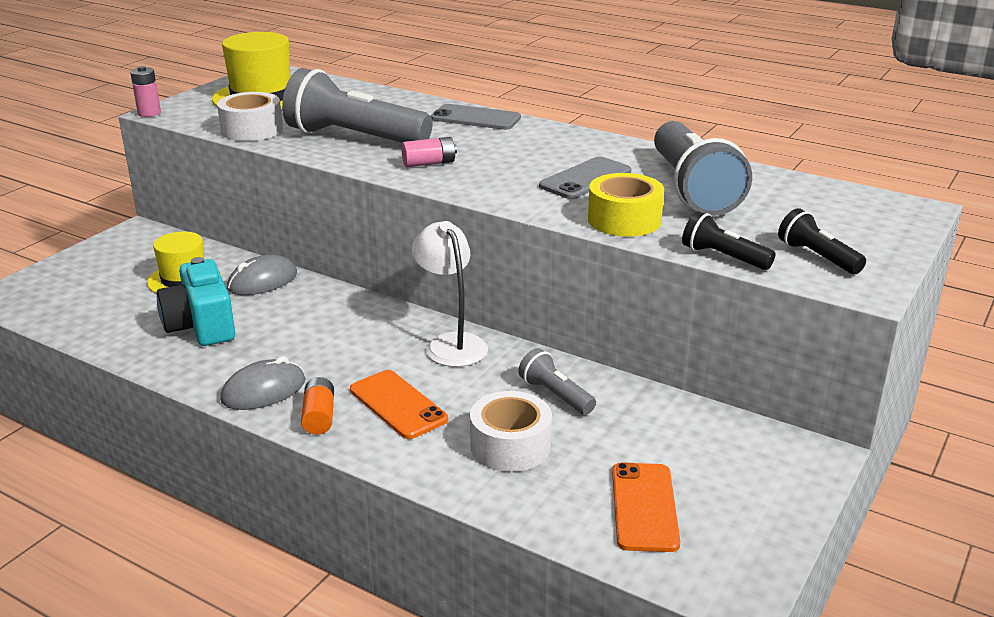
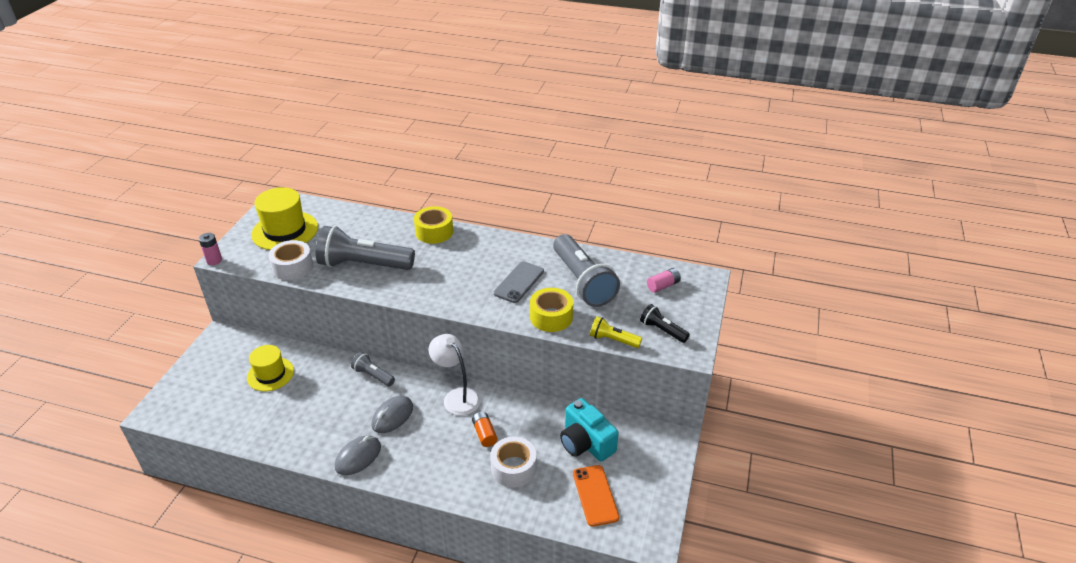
camera: 15 degrees left, 10 degrees up
turquoise camera [157,257,235,346] -> turquoise camera moved to [560,398,619,461]
grey mouse [227,255,297,295] -> grey mouse moved to [372,396,413,433]
orange battery [301,377,334,435] -> orange battery moved to [472,412,497,447]
orange phone [350,370,448,439] -> none
pink battery [401,137,457,167] -> pink battery moved to [647,268,681,293]
grey phone [431,104,521,130] -> yellow tape [414,206,453,244]
grey flashlight [518,348,596,415] -> grey flashlight moved to [351,352,395,386]
black flashlight [682,211,776,270] -> yellow flashlight [590,316,642,348]

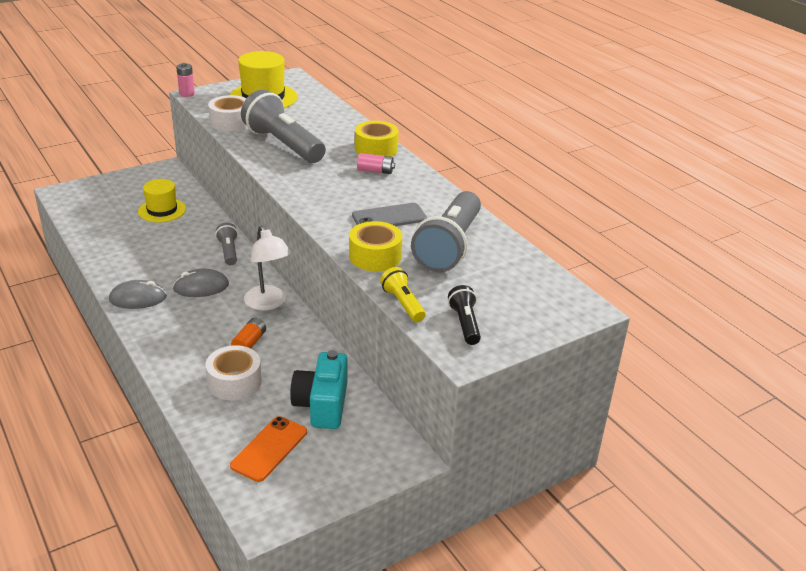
camera: 40 degrees right, 5 degrees down
white lamp [429,334,481,416] -> white lamp turned 150 degrees clockwise [244,225,291,311]
pink battery [647,268,681,293] -> pink battery moved to [357,153,395,174]

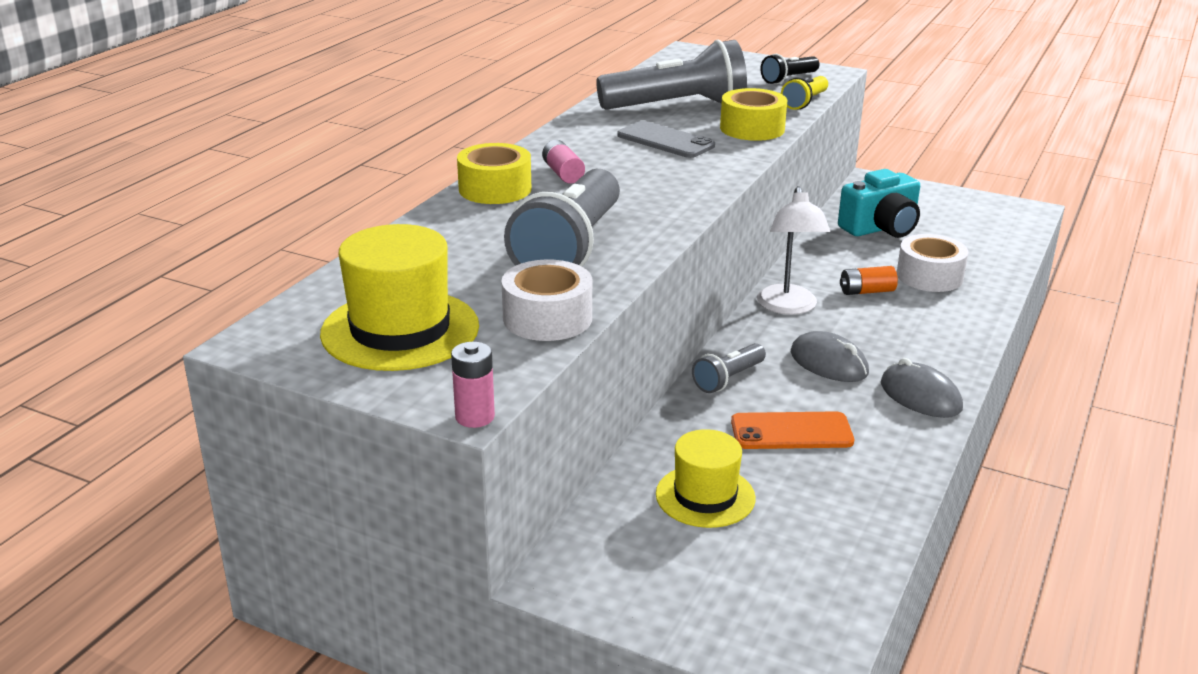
camera: 120 degrees left, 5 degrees down
orange phone [230,416,307,482] -> orange phone moved to [731,411,854,449]
white lamp [244,225,291,311] -> white lamp turned 150 degrees clockwise [757,186,830,315]

